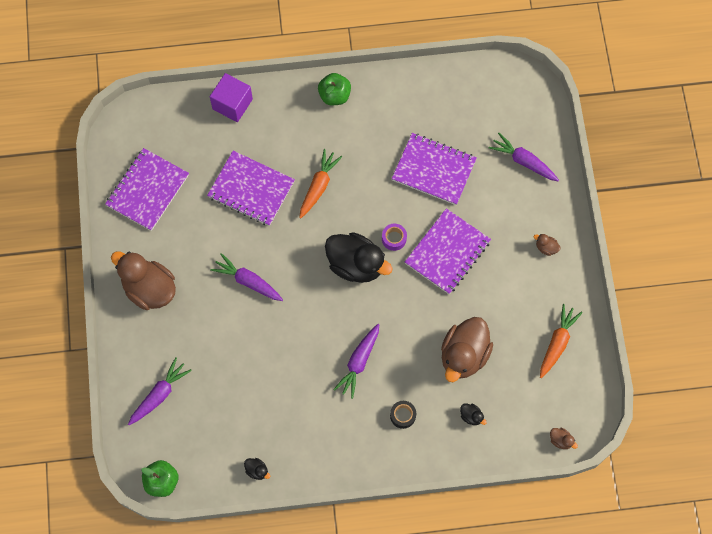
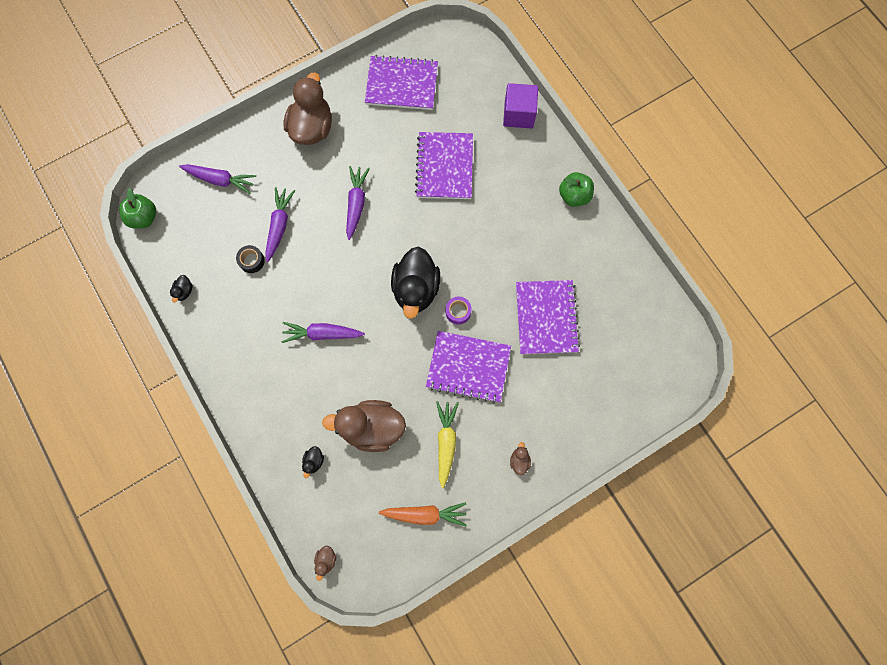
camera: 65 degrees right, 5 degrees up
orange carrot [299,149,342,218] -> none
black tape [390,401,416,429] -> black tape moved to [236,245,265,273]
purple carrot [489,133,559,181] -> purple carrot moved to [265,187,295,262]
none -> yellow carrot [436,401,459,488]

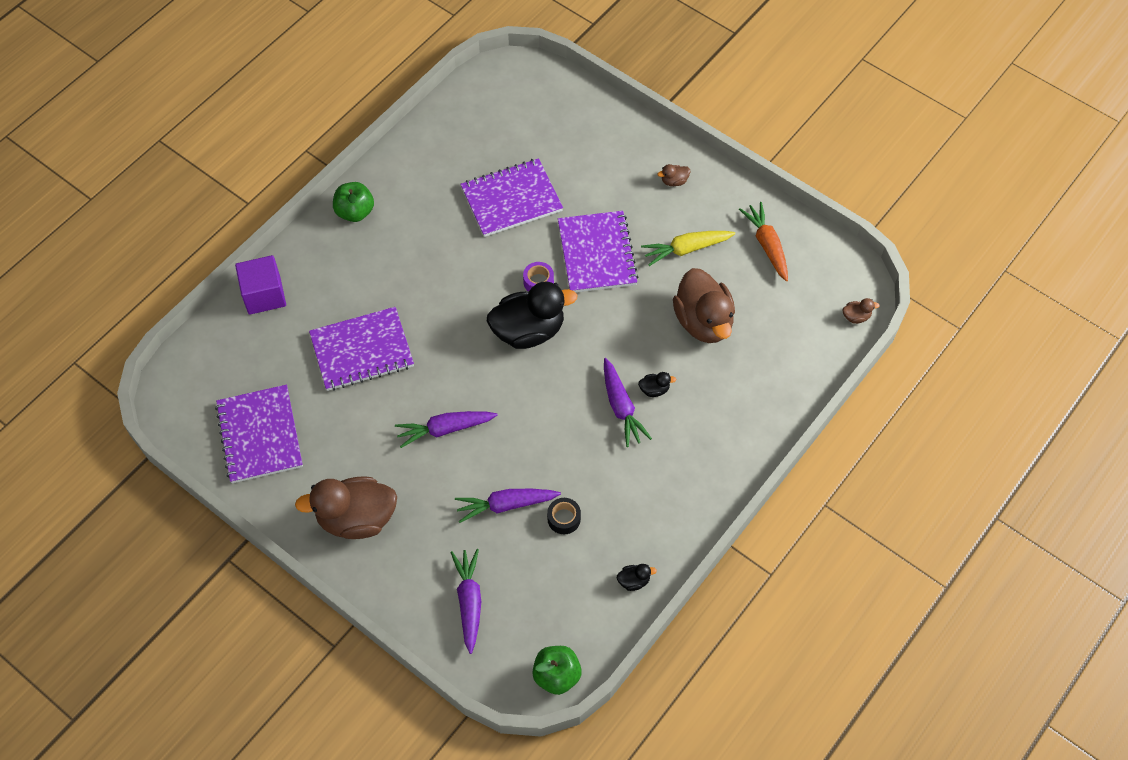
camera: 110 degrees left, 15 degrees down
black duck [302,446,324,478] -> black duck moved to [638,372,676,397]

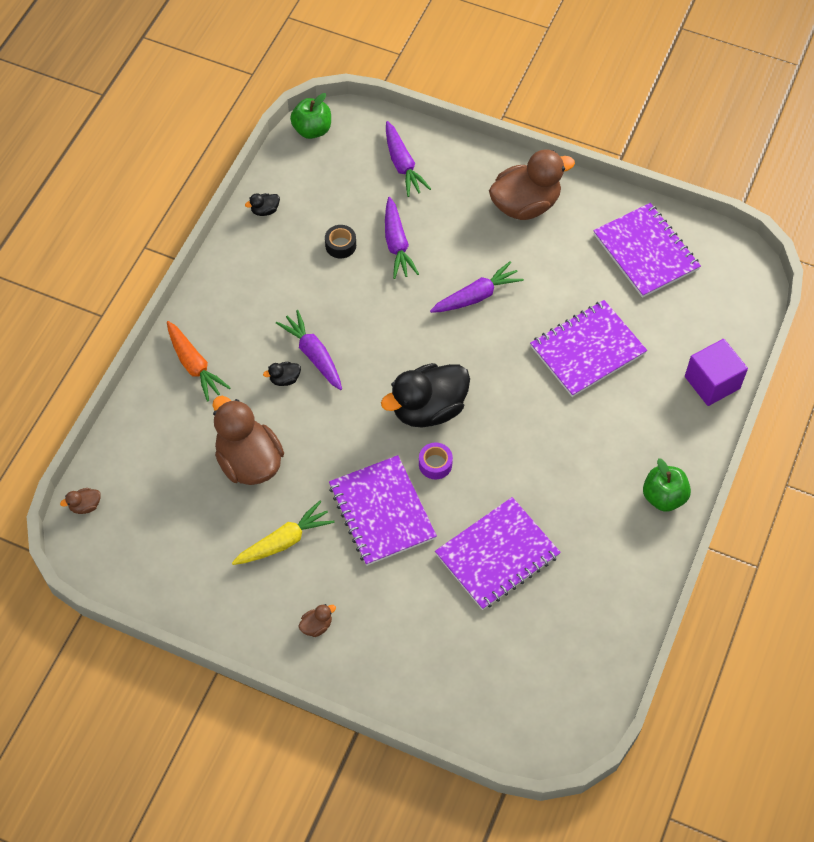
camera: 165 degrees right, 0 degrees up
purple carrot [455,489,561,523] -> purple carrot turned 105 degrees clockwise [385,197,419,279]
orange carrot [739,202,788,281] -> orange carrot moved to [167,321,231,402]

